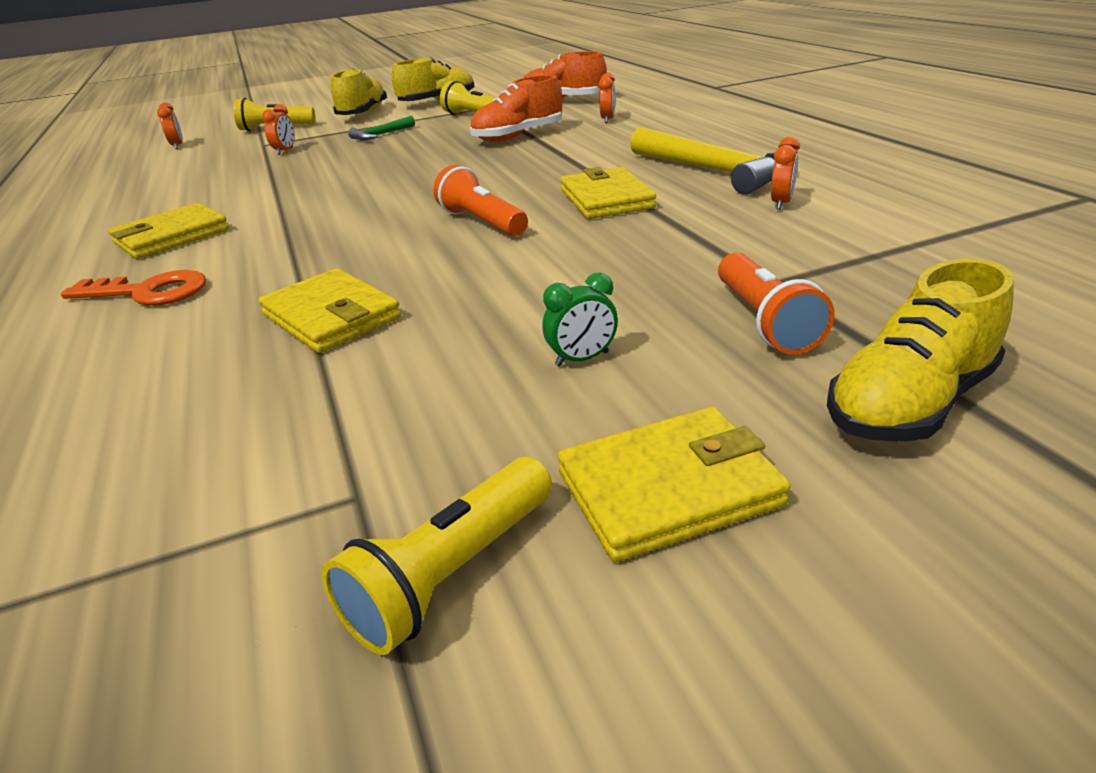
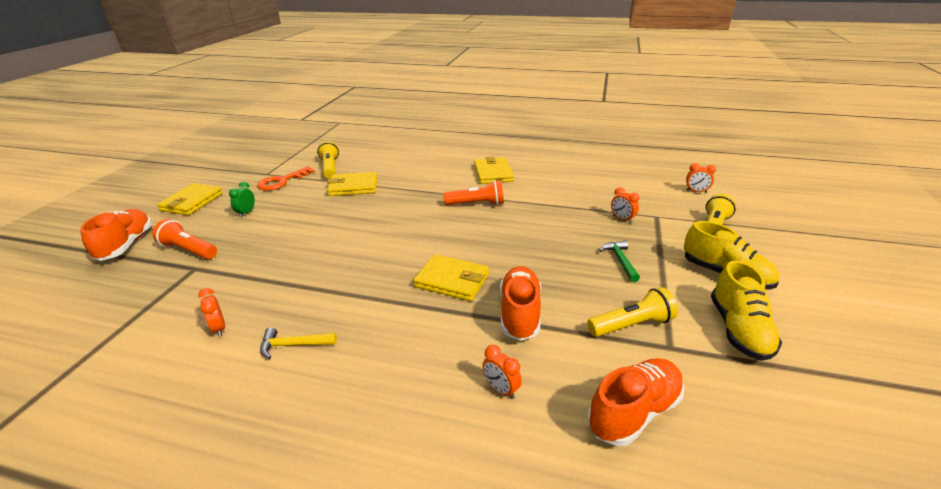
camera: 125 degrees right, 0 degrees up
orange key [61,270,206,306] -> orange key moved to [257,166,315,191]
yellow flashlight [322,457,552,655] -> yellow flashlight moved to [317,141,339,179]
orange flashlight [433,165,528,236] -> orange flashlight moved to [444,180,504,205]
yellow wallet [560,167,656,219] -> yellow wallet moved to [413,254,489,301]
yellow hammer [630,127,775,195] -> yellow hammer [260,327,337,359], size x0.49
yellow shoe [827,259,1014,442] -> orange shoe [80,209,152,261]

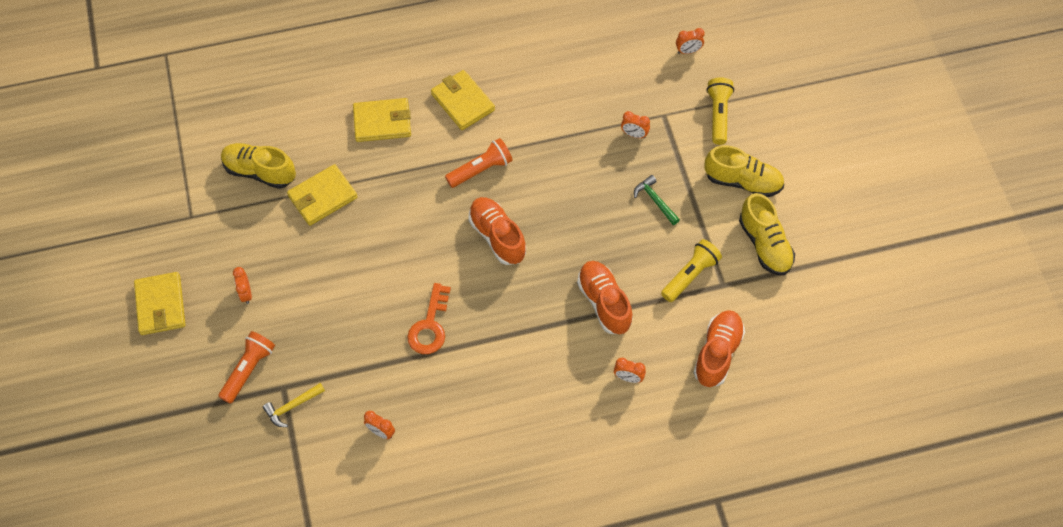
camera: 30 degrees left, 30 degrees up
orange shoe [80,209,152,261] -> orange shoe moved to [469,197,526,265]
orange flashlight [152,219,217,259] -> orange flashlight turned 120 degrees clockwise [218,331,275,404]
green clock [229,182,255,217] -> orange clock [233,267,252,304]
orange key [257,166,315,191] -> orange key moved to [407,283,451,354]
yellow hammer [260,327,337,359] -> yellow hammer moved to [263,383,325,427]
yellow flashlight [317,141,339,179] -> yellow shoe [221,143,296,189]
yellow wallet [413,254,489,301] -> yellow wallet moved to [353,98,411,142]

